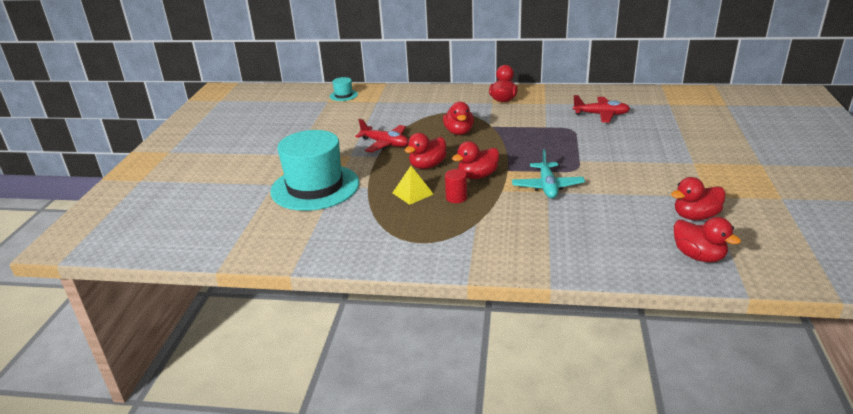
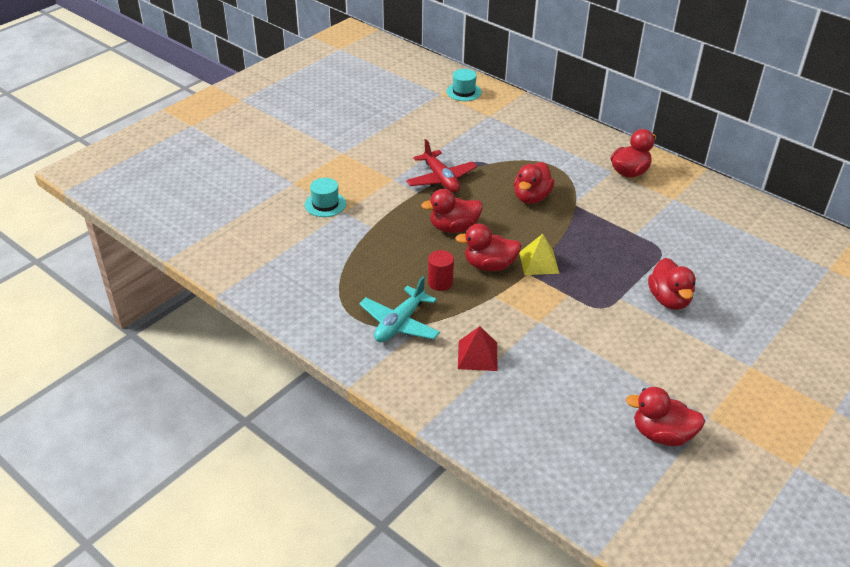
camera: 30 degrees right, 10 degrees up
turquoise hat [270,130,359,211] -> turquoise hat [305,178,346,217], size x0.42
yellow pyramid [392,166,433,205] -> yellow pyramid moved to [519,234,560,275]
turquoise plane [512,149,585,198] -> turquoise plane moved to [359,276,440,342]
red plane [573,95,630,122] -> none
red duck [674,217,741,262] -> red duck moved to [648,258,696,310]
none -> red pyramid [458,326,497,371]

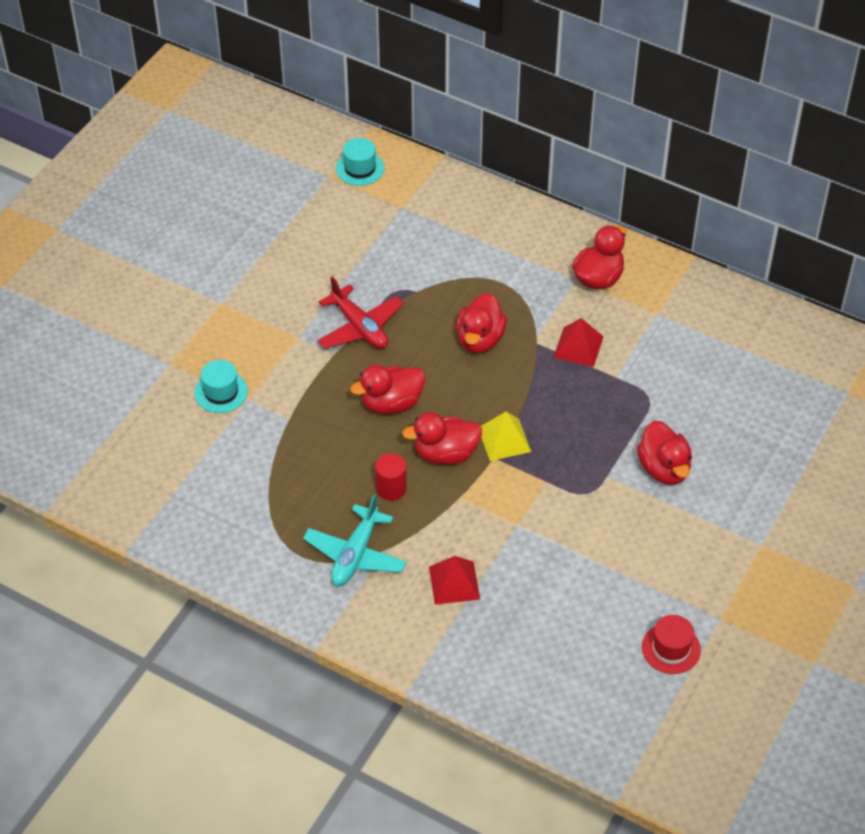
camera: 10 degrees left, 10 degrees up
red duck [626,387,705,446] -> red hat [642,615,701,674]
none -> red pyramid [553,318,604,367]

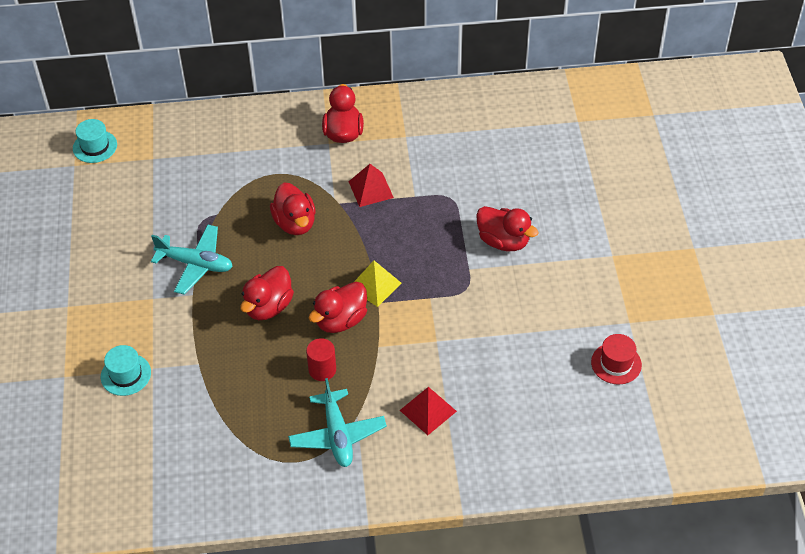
camera: 35 degrees left, 0 degrees up
red plane [317,277,404,349] -> turquoise plane [151,224,233,295]

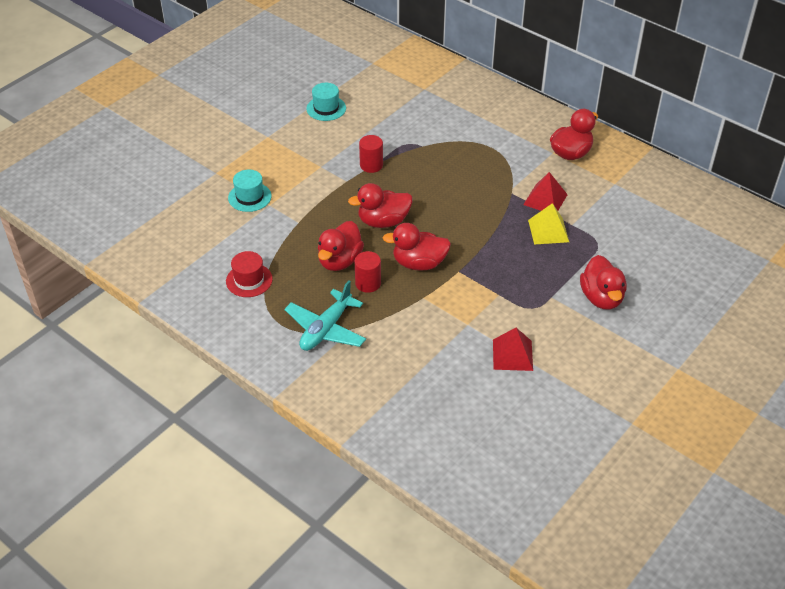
camera: 45 degrees right, 5 degrees down
turquoise hat [73,119,117,163] -> turquoise hat moved to [306,83,346,121]
turquoise plane [151,224,233,295] -> red cylinder [359,135,383,173]
red duck [270,183,316,235] -> red duck moved to [318,221,364,271]
yellow pyramid [354,261,401,307] -> yellow pyramid moved to [528,203,569,245]
red pyramid [400,387,457,435] -> red pyramid moved to [493,328,533,371]
red hat [591,334,642,384] -> red hat moved to [226,251,273,297]

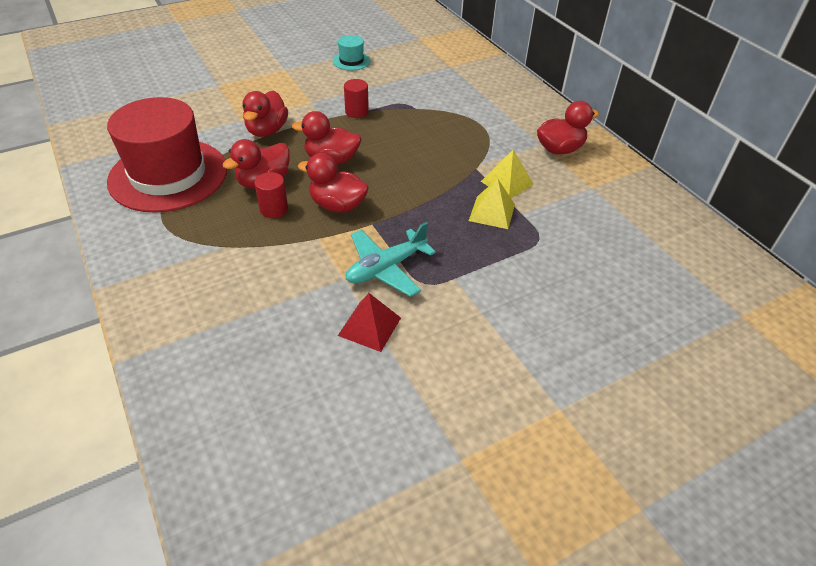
camera: 20 degrees right, 0 degrees up
red hat [226,251,273,297] -> red hat [107,97,227,213], size x2.40
turquoise hat [228,170,272,212] -> none
turquoise plane [284,281,366,351] -> turquoise plane moved to [346,222,436,297]
red pyramid [523,172,568,211] -> yellow pyramid [481,150,534,198]
red duck [580,255,627,310] -> red duck moved to [243,91,288,137]

